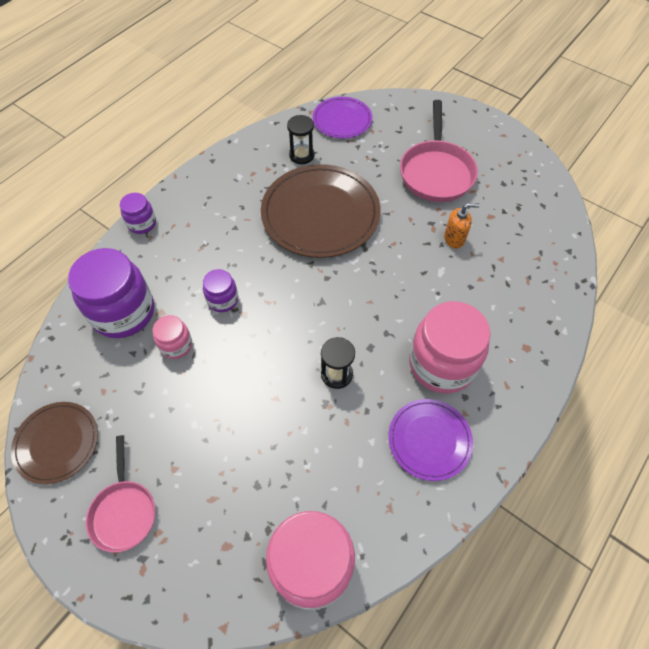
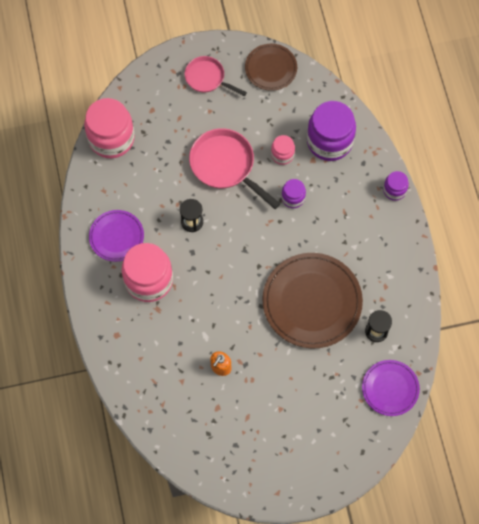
camera: 130 degrees right, 10 degrees up
pink pan [400,100,478,202] -> pink pan moved to [189,128,280,209]

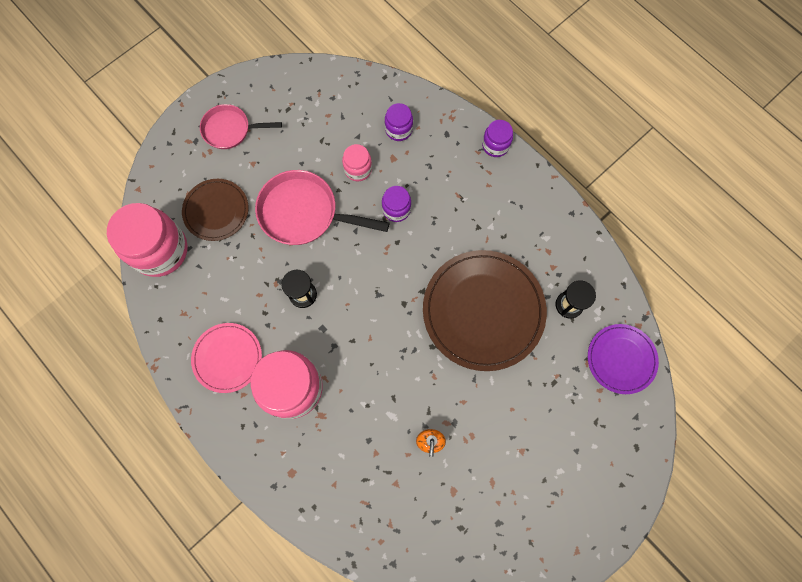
camera: 30 degrees left, 5 degrees up
purple plate [89,210,144,262] -> pink plate [191,323,262,393]
brown plate [245,44,297,91] -> brown plate moved to [182,179,249,241]
purple jar [307,101,356,161] -> purple jar [385,103,413,141], size x0.50

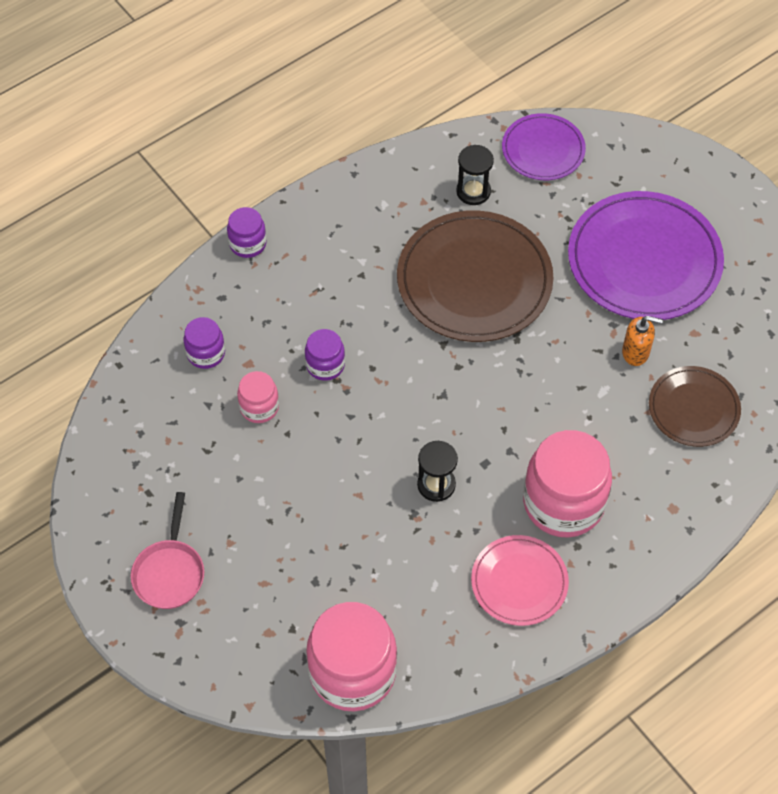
camera: 85 degrees left, 15 degrees down
brown plate [182,179,249,241] -> brown plate moved to [649,366,741,447]
pink pan [255,170,389,245] -> none
none -> purple plate [568,191,724,320]

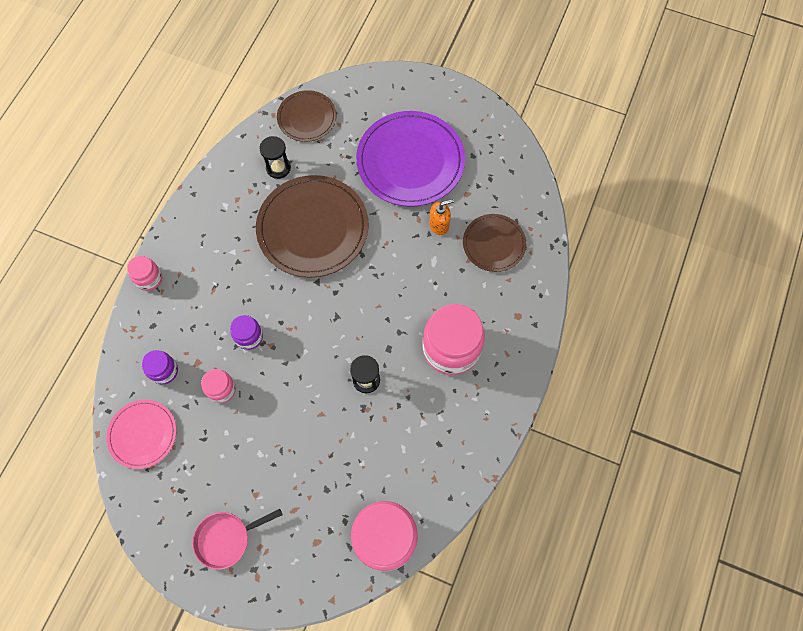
camera: 30 degrees left, 10 degrees up
pink pan [131,492,204,609] -> pink pan turned 90 degrees clockwise [192,509,283,570]
purple jar [227,207,267,258] -> pink jar [127,256,162,291]
pink plate [471,535,569,626] -> pink plate moved to [106,400,176,469]
purple plate [502,113,586,180] -> brown plate [277,90,336,142]

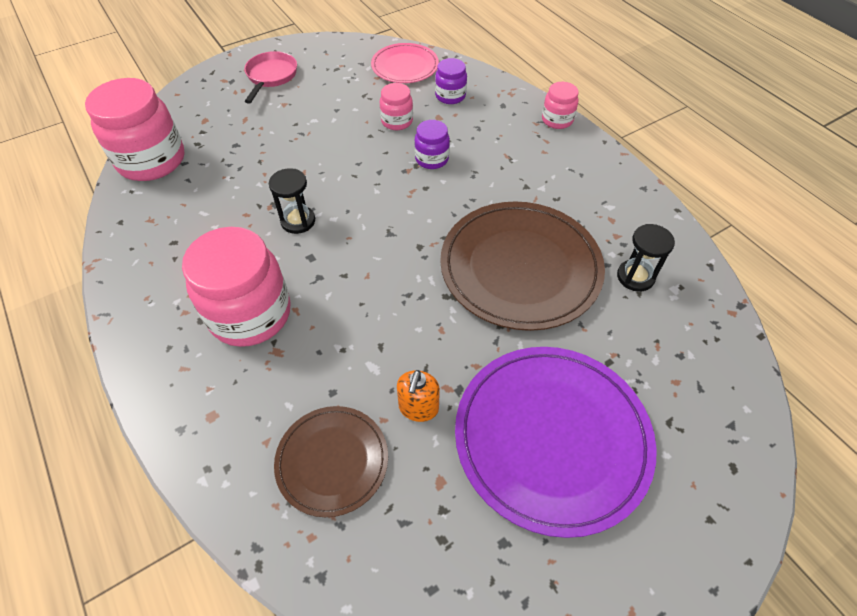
camera: 125 degrees right, 15 degrees down
brown plate [277,90,336,142] -> none

